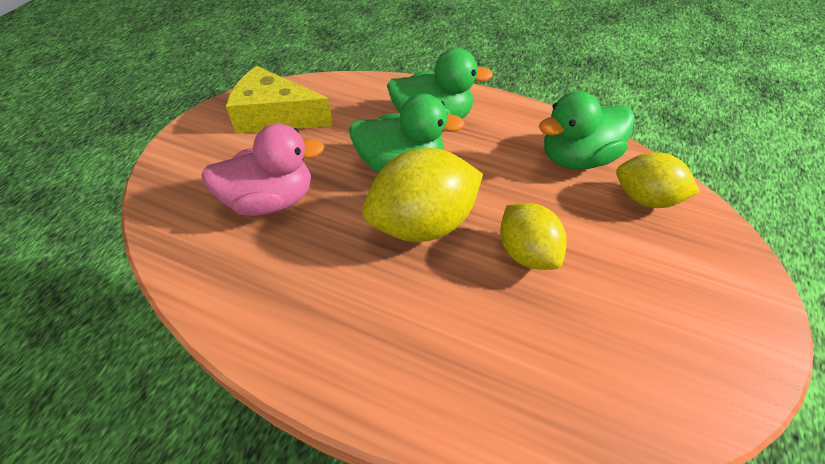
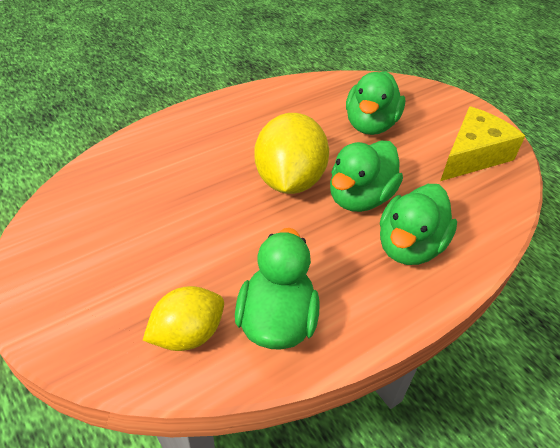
camera: 120 degrees right, 5 degrees down
pink duck [201,124,325,216] -> green duck [346,71,405,135]
yellow lemon [500,203,567,270] -> none

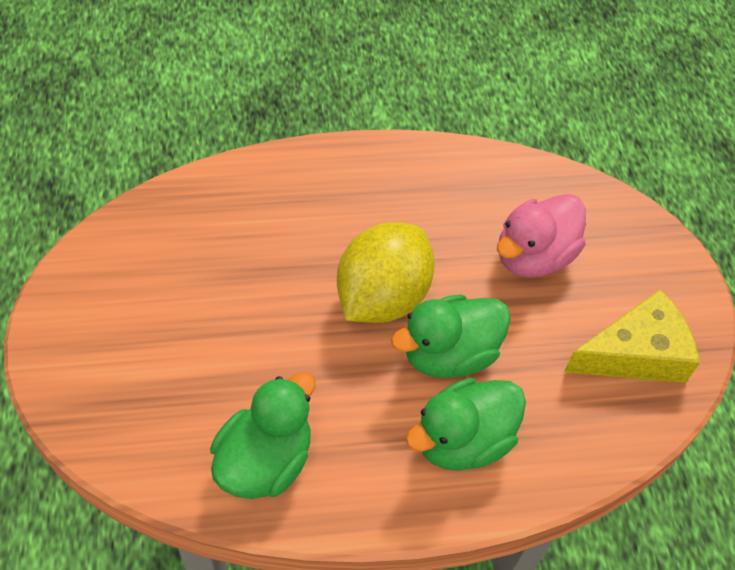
camera: 25 degrees right, 10 degrees up
yellow lemon [143,286,224,351] -> none
green duck [346,71,405,135] -> pink duck [497,194,586,277]

